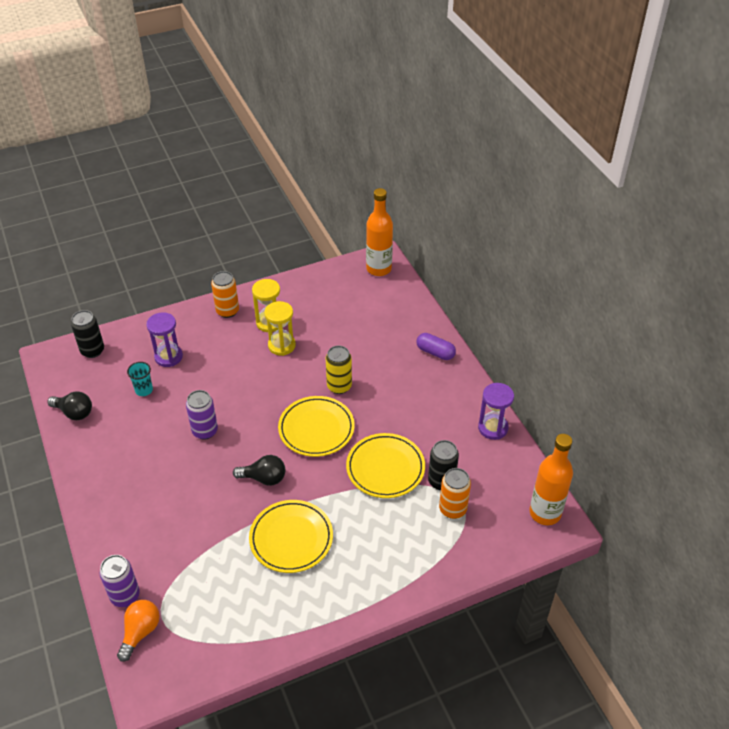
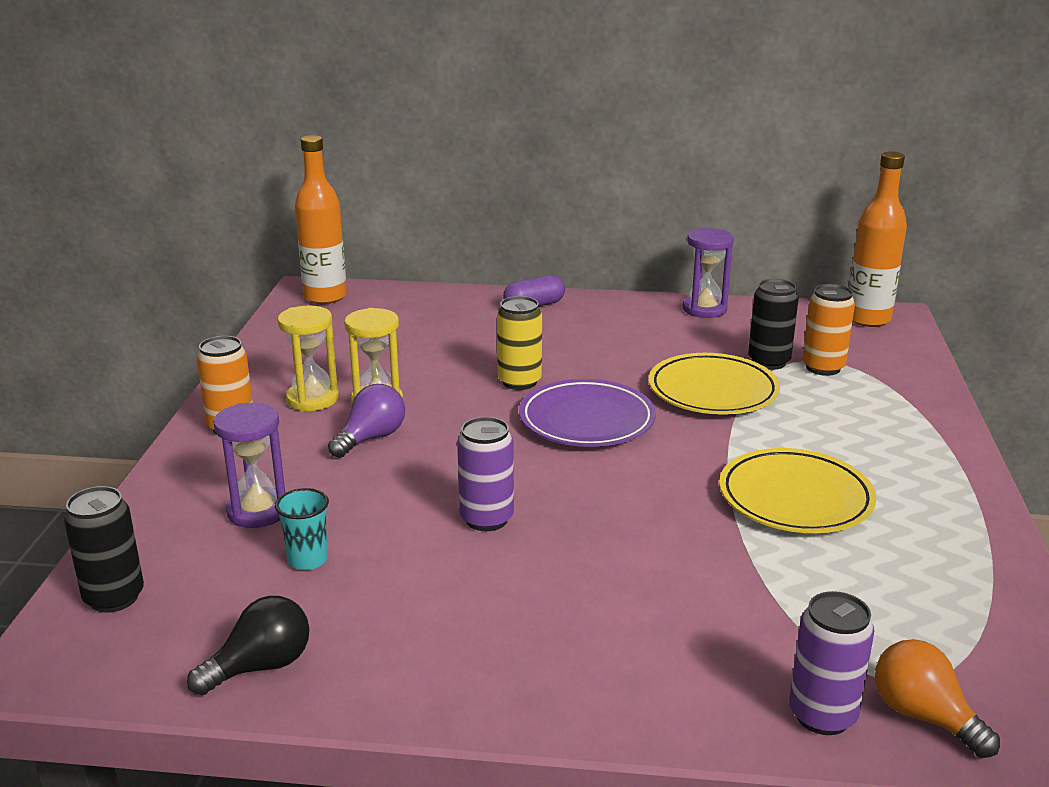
camera: 60 degrees left, 20 degrees down
black light bulb [233,455,285,486] -> none
yellow plate [278,396,355,457] -> purple plate [519,379,656,447]
none -> purple light bulb [328,384,405,458]

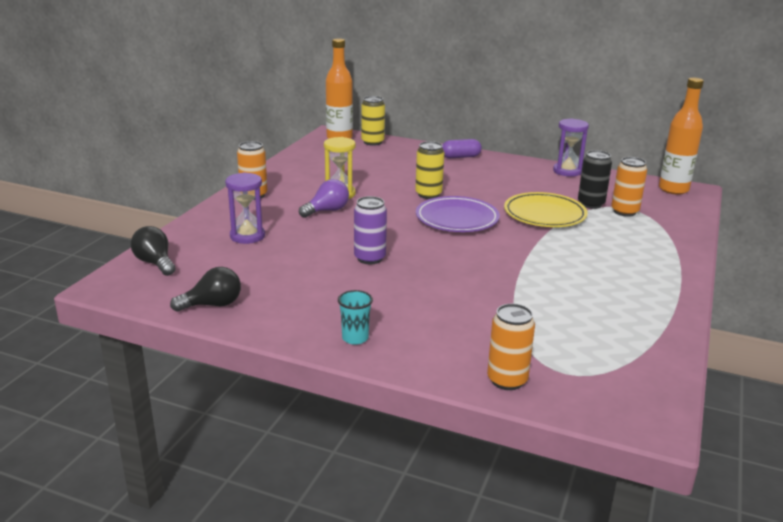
camera: 15 degrees right, 0 degrees up
black can [64,486,144,613] -> black light bulb [131,226,176,276]
turquoise cup [275,488,329,570] -> turquoise cup moved to [338,290,373,345]
yellow hourglass [278,305,339,411] -> none
yellow plate [719,448,876,533] -> none
purple can [789,591,874,735] -> orange can [487,304,535,390]
orange light bulb [875,639,1000,758] -> none
none -> yellow can [361,96,385,146]

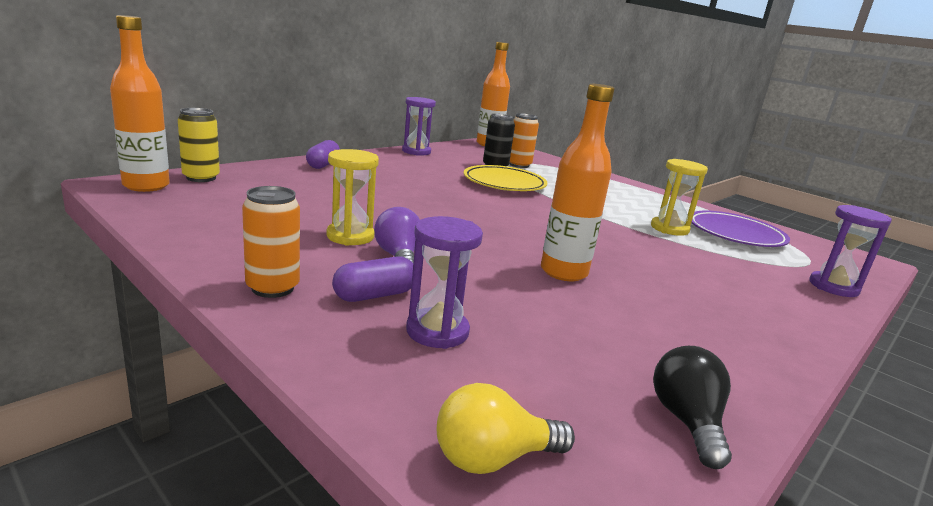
camera: 70 degrees left, 5 degrees down
black light bulb [131,226,176,276] -> yellow light bulb [437,383,575,474]
turquoise cup [338,290,373,345] -> none
purple can [354,196,387,264] -> orange bottle [541,84,615,281]
yellow can [415,141,444,199] -> none
purple plate [416,196,500,232] -> purple plate moved to [691,211,790,247]
orange can [487,304,535,390] -> purple hourglass [809,205,892,297]
none -> purple capsule [332,256,413,302]
none -> yellow hourglass [651,159,708,236]

